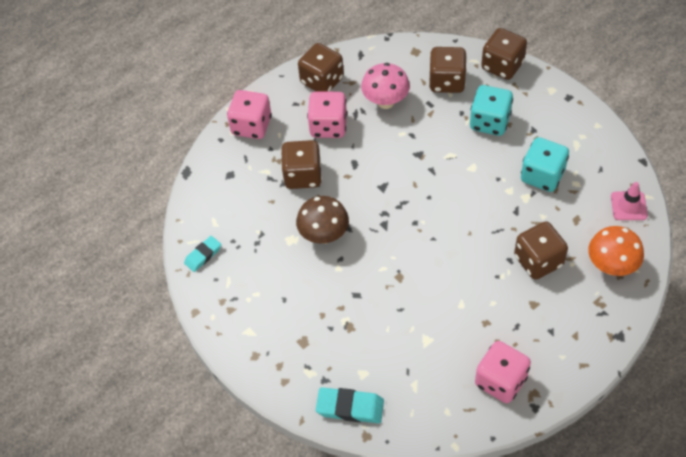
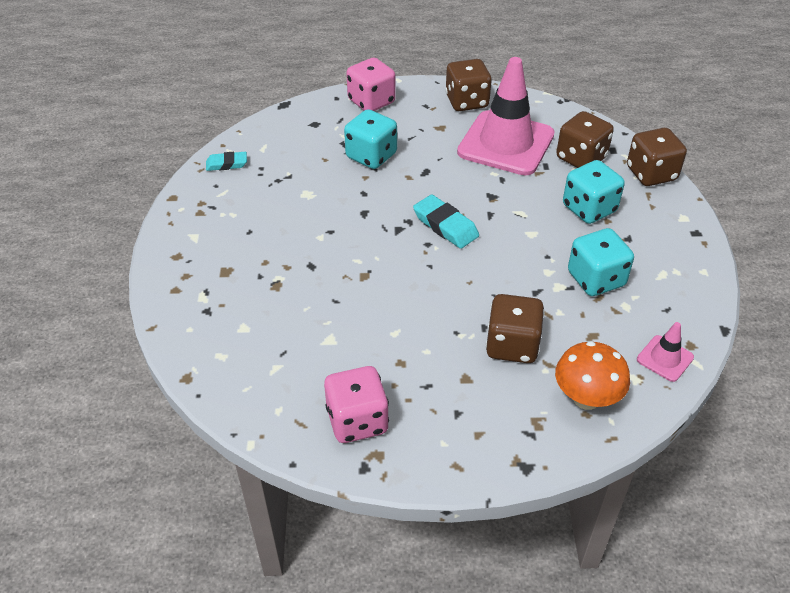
camera: 35 degrees right, 10 degrees down
brown dice [281,140,322,189] -> turquoise dice [344,109,397,169]
brown mushroom [296,196,349,244] -> none
pink dice [307,91,347,138] -> none
turquoise eraser [316,387,384,423] -> turquoise eraser moved to [413,195,479,249]
pink mushroom [361,63,410,109] -> pink traffic cone [457,57,555,175]

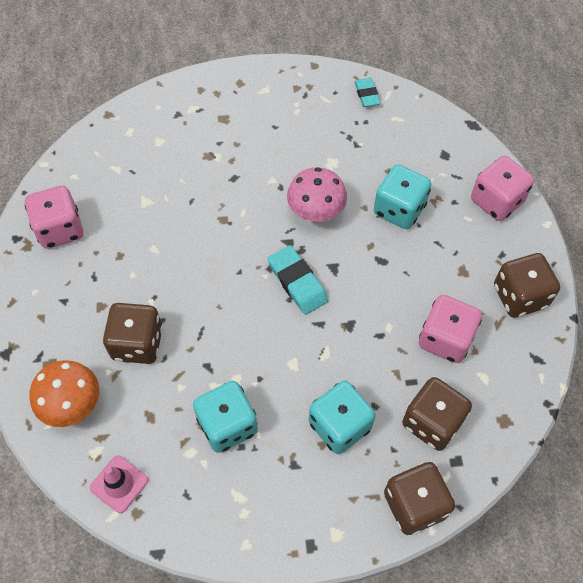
camera: 85 degrees right, 15 degrees up
turquoise eraser [413,195,479,249] -> turquoise eraser turned 75 degrees counterclockwise [268,245,328,315]
pink traffic cone [457,57,555,175] -> pink dice [419,295,482,363]
none -> pink mushroom [287,167,347,223]

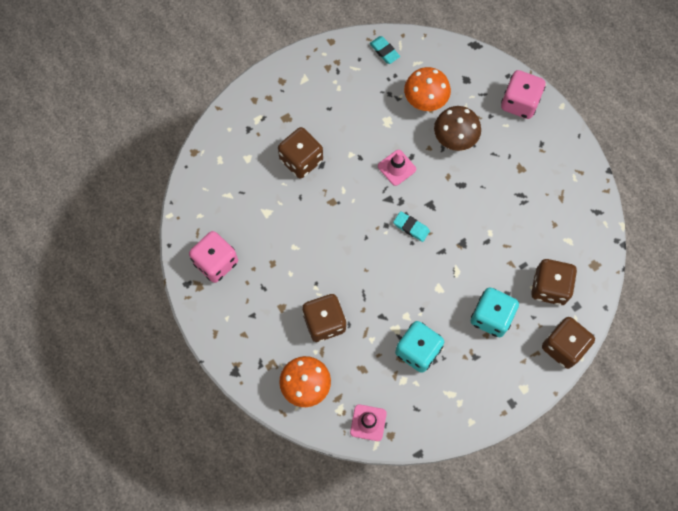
camera: 25 degrees left, 10 degrees up
turquoise eraser [268,245,328,315] -> turquoise eraser [393,211,430,242], size x0.65
pink mushroom [287,167,347,223] -> pink traffic cone [378,150,416,186]
turquoise dice [374,164,432,229] -> brown mushroom [434,106,481,151]
pink dice [419,295,482,363] -> none
brown dice [494,253,560,318] -> brown dice moved to [278,127,323,179]
none -> orange mushroom [404,67,451,111]

